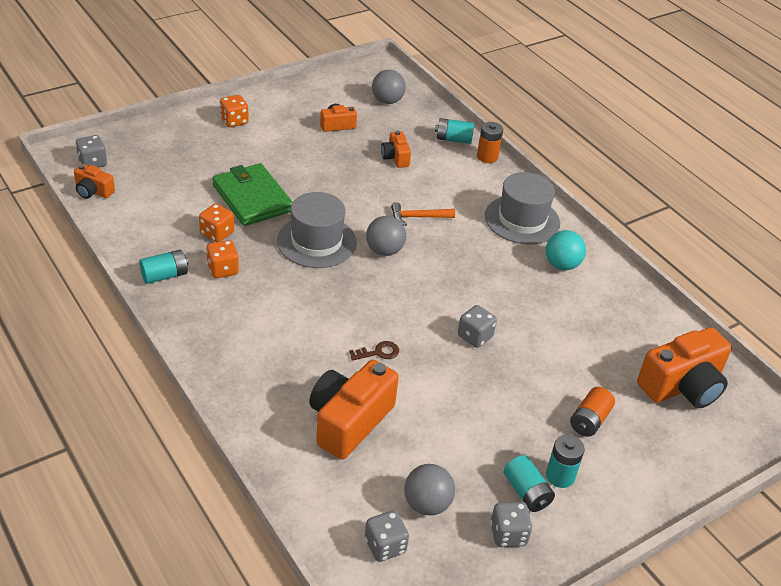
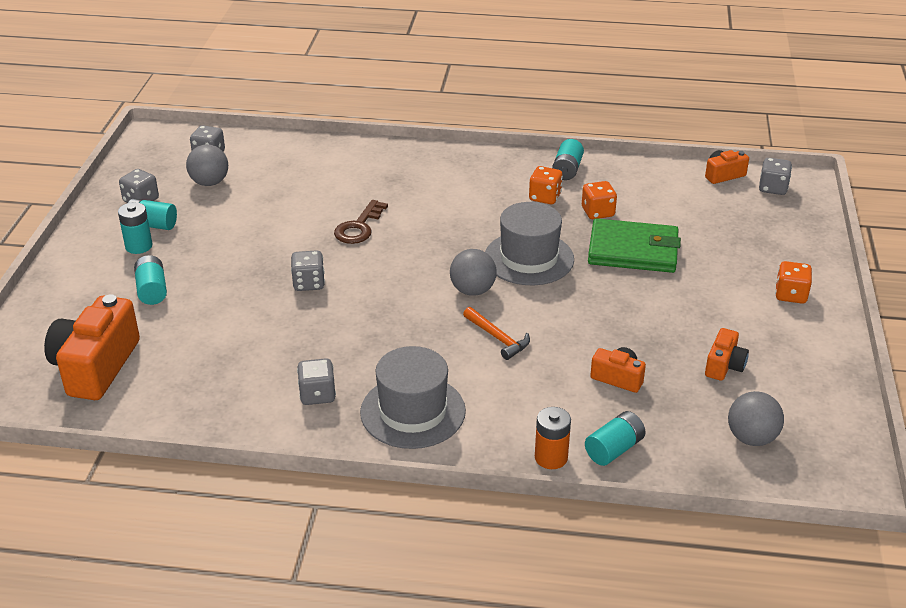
camera: 135 degrees right, 5 degrees down
orange camera [309,360,399,459] -> none
brown key [349,341,399,361] -> brown key [334,200,388,244], size x1.55
orange hammer [391,202,455,226] -> orange hammer turned 105 degrees clockwise [463,307,530,360]
turquoise ball [546,230,586,270] -> grey dice [297,358,336,405]
orange battery [570,387,615,437] -> turquoise battery [134,255,167,305]

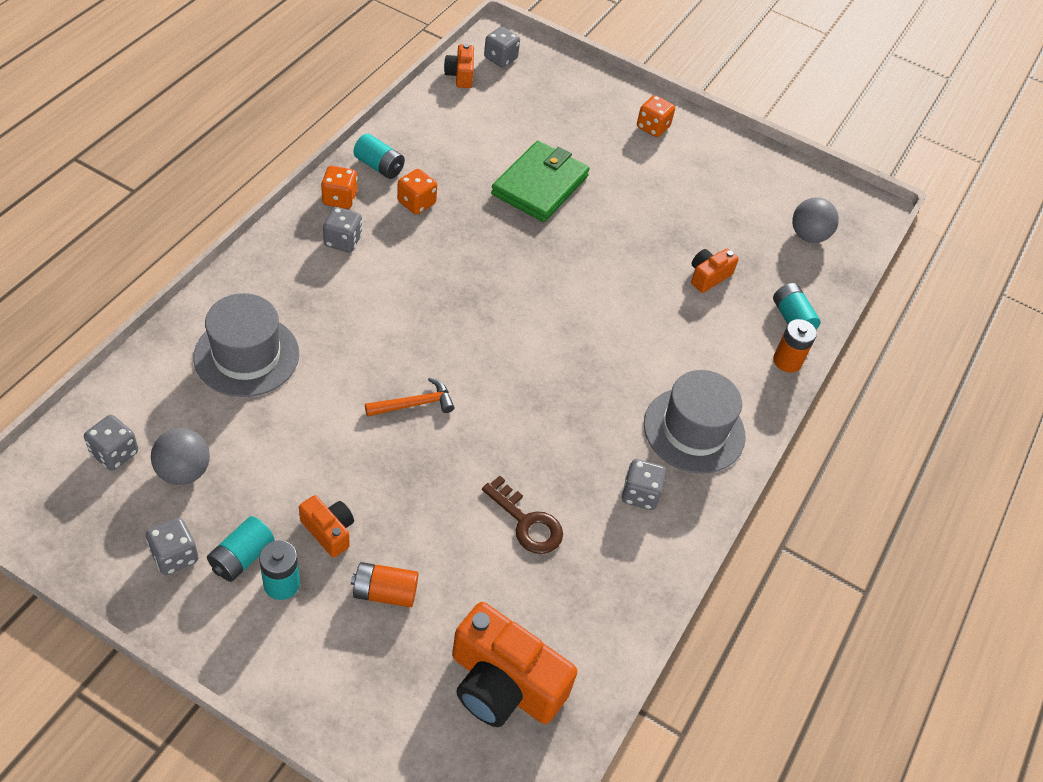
camera: 75 degrees left, 15 degrees up
turquoise battery [134,255,167,305] -> orange battery [351,562,418,607]
grey dice [291,250,325,291] -> grey dice moved to [323,207,362,253]
brown key [334,200,388,244] -> brown key moved to [482,476,563,554]
grey ball [450,249,497,296] -> none
orange hammer [463,307,530,360] -> orange hammer moved to [365,377,454,417]
grey hat [485,202,574,285] -> grey hat moved to [193,293,299,397]
orange dice [582,181,617,219] -> orange dice moved to [321,166,358,209]
orange camera [705,328,749,381] -> orange camera moved to [299,495,354,558]

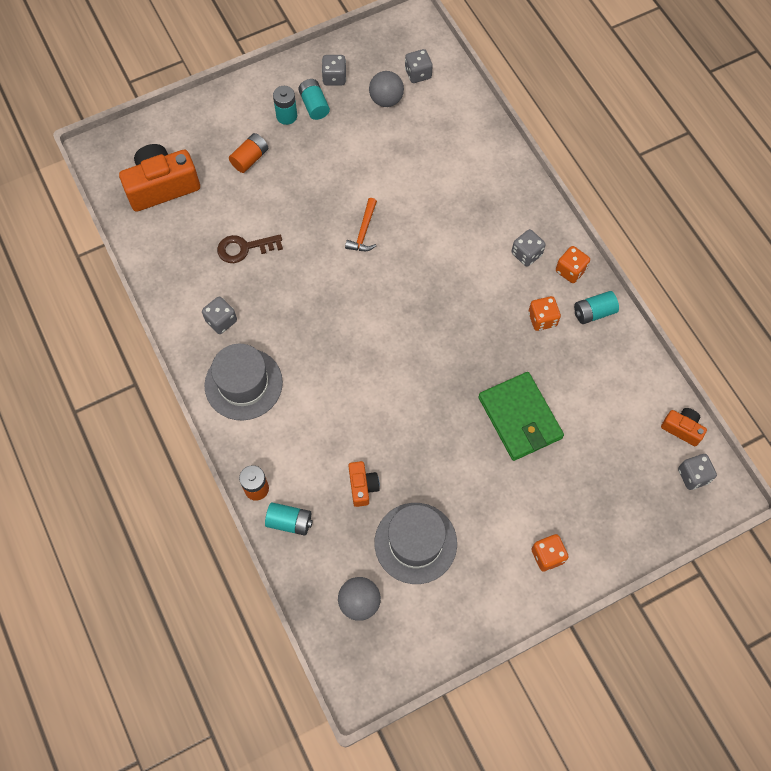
camera: 130 degrees right, 15 degrees up
grey hat [193,293,299,397] -> grey hat moved to [375,503,457,584]
orange camera [299,495,354,558] -> none

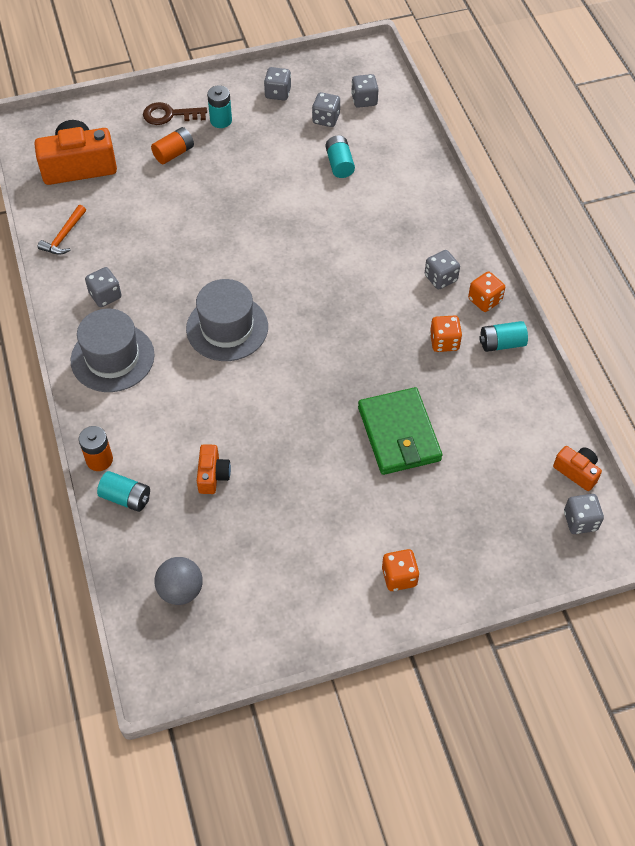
camera: 10 degrees right, 10 degrees down
brown key [217,235,283,263] -> brown key moved to [143,102,207,125]
turquoise battery [298,79,330,120] -> turquoise battery moved to [325,135,355,178]
orange hammer [345,198,377,251] -> orange hammer moved to [38,205,86,255]
grey ball [369,71,404,107] -> grey dice [312,92,340,127]
grey hat [375,503,457,584] -> grey hat moved to [186,279,268,361]

